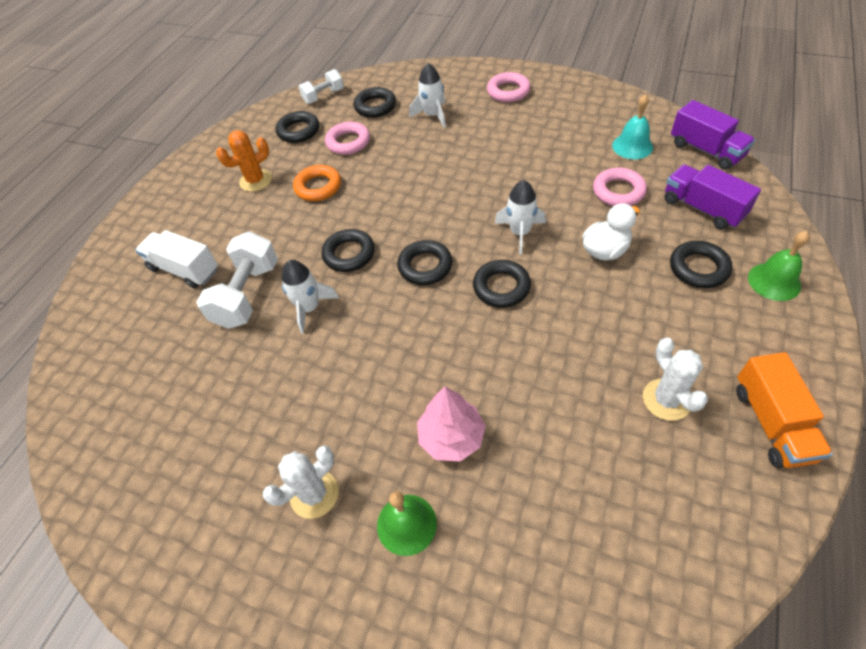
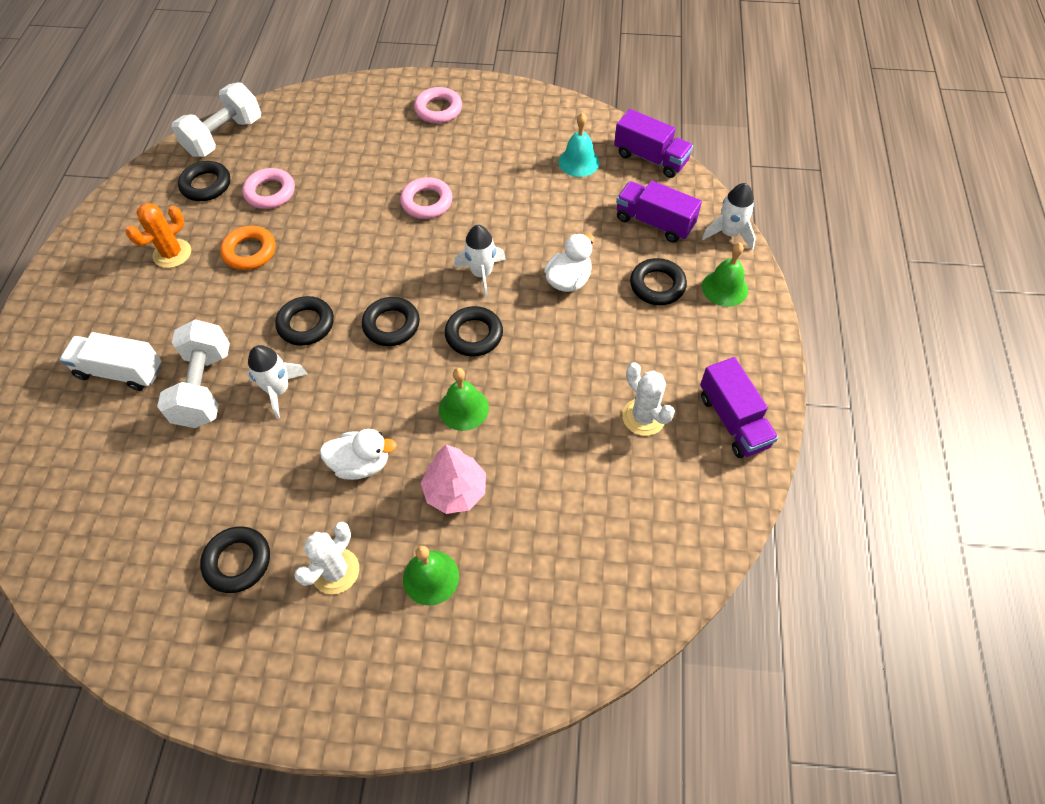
camera: 20 degrees left, 5 degrees up
white dumbbell [299,69,344,104] -> white dumbbell [171,82,261,157], size x1.66
black ring [353,87,396,118] -> black ring moved to [200,526,270,593]
white rocket [409,63,446,128] -> white rocket moved to [702,183,756,250]
pink ring [593,168,647,206] -> pink ring moved to [400,177,452,219]
orange truck [736,352,833,468] -> purple truck [700,357,778,458]
none -> white duck [320,429,397,480]
none -> green bell [439,368,489,431]

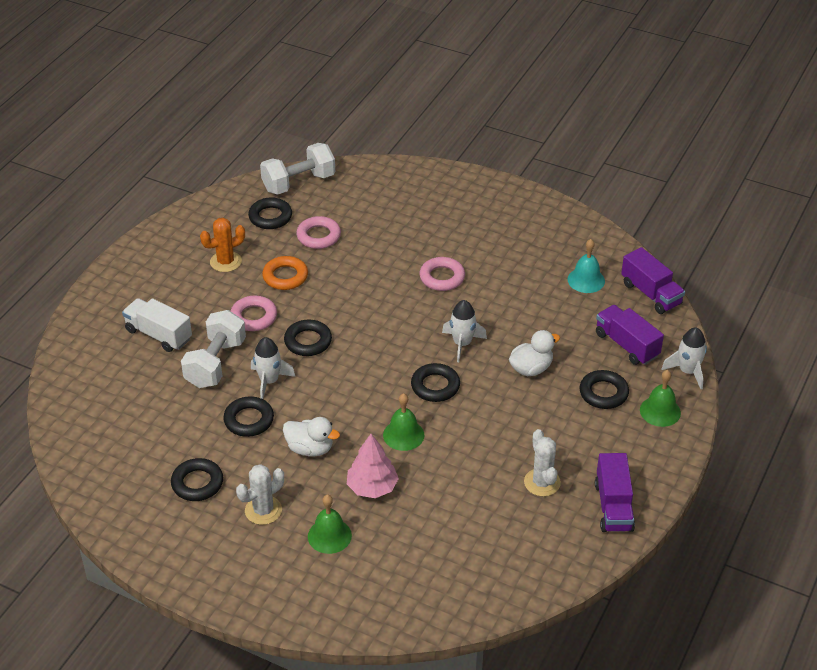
camera: 20 degrees right, 15 degrees down
black ring [362,297,420,346] -> black ring moved to [223,396,274,437]
pink ring [414,87,462,124] -> pink ring moved to [231,296,277,331]

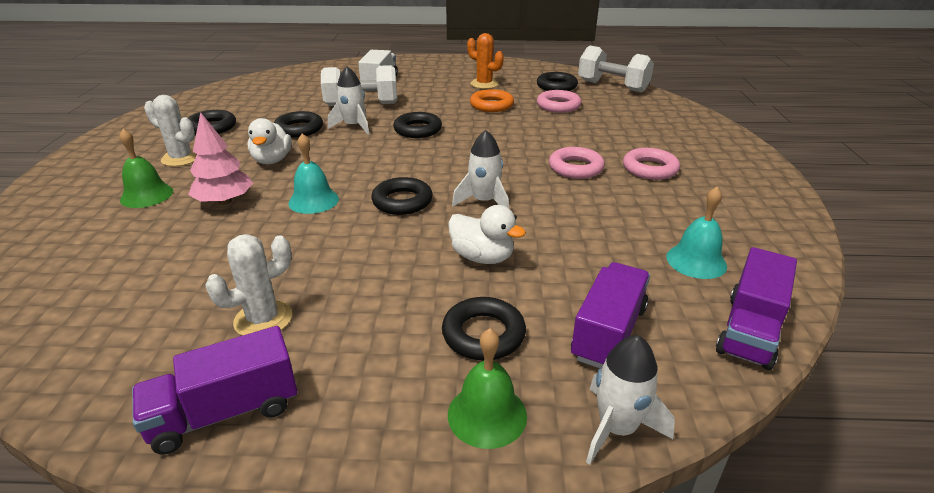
camera: 65 degrees right, 10 degrees down
pink ring [231,296,277,331] -> pink ring moved to [623,148,680,180]
green bell [383,393,424,451] -> turquoise bell [288,133,339,214]

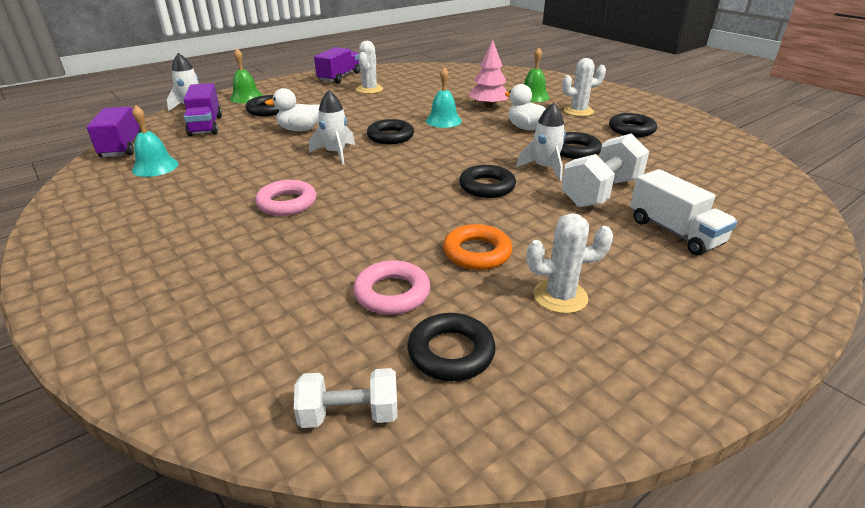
camera: 140 degrees right, 0 degrees up
orange cactus [467,33,504,89] -> white cactus [527,213,613,314]
white dumbbell [578,46,654,93] -> white dumbbell [294,368,398,428], size x0.60
pink ring [623,148,680,180] -> none

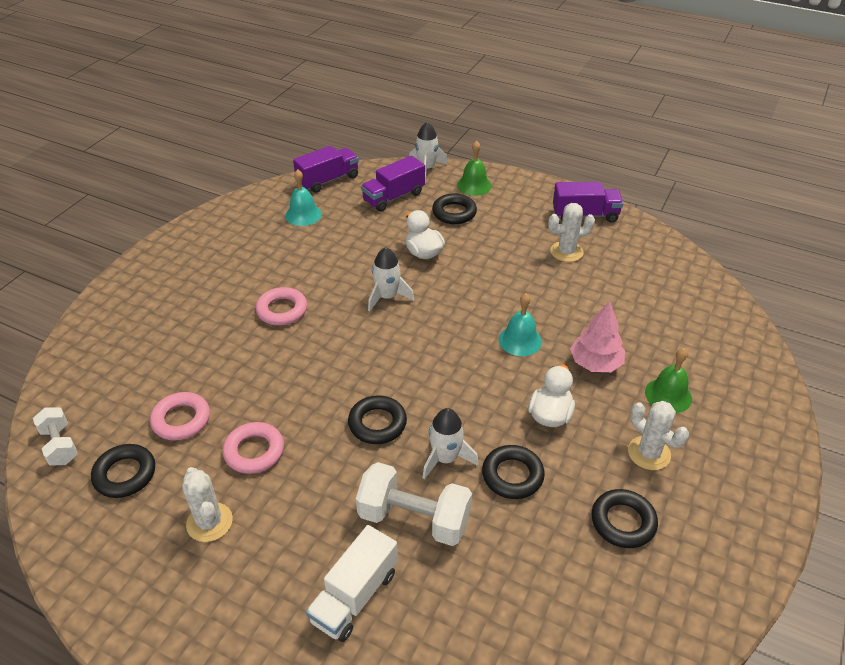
camera: 65 degrees right, 10 degrees up
black ring [367,119,414,144] -> none
orange ring [443,224,512,270] -> pink ring [223,422,284,474]

